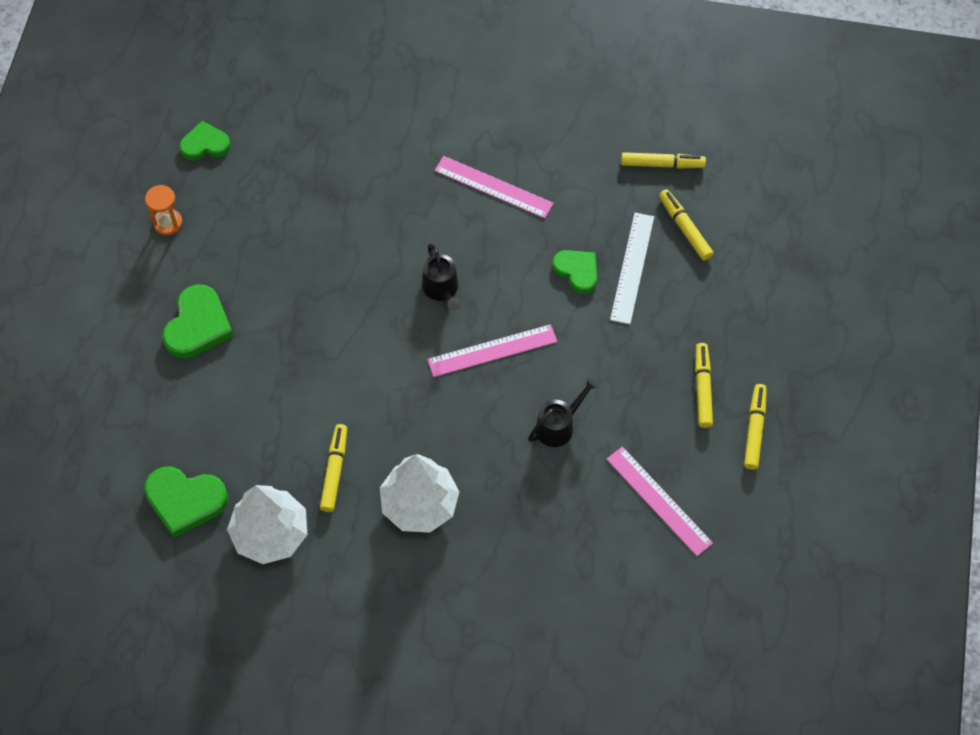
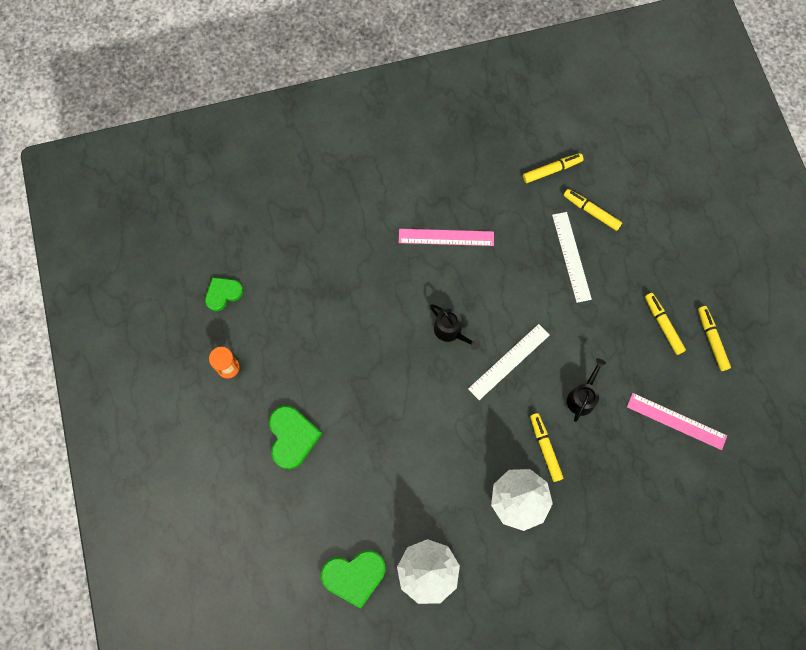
camera: 25 degrees left, 10 degrees up
yellow marker [320,424,347,512] -> yellow marker moved to [530,413,563,482]
pink ruler [427,324,557,377] -> white ruler [468,324,550,400]
green heart [552,250,597,294] -> none

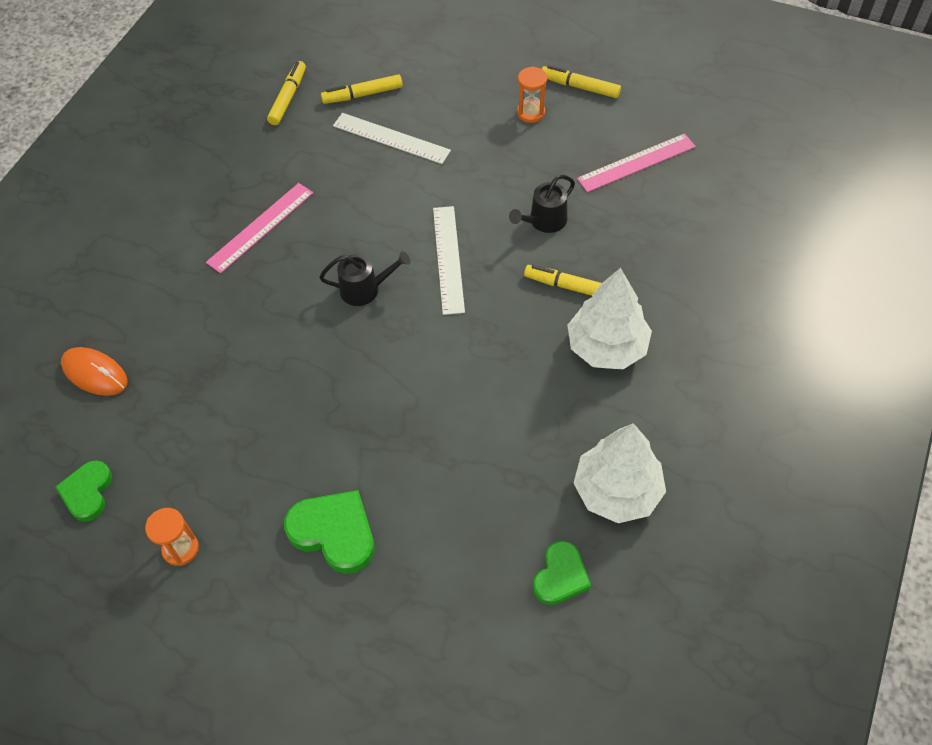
camera: 50 degrees left, 15 degrees down
green heart [321,550,386,609] -> green heart [533,541,591,605], size x0.67
black watering can [567,358,606,422] -> black watering can turned 105 degrees counterclockwise [509,175,575,233]
yellow marker [645,293,686,355] -> orange hourglass [517,66,547,123]
none -> orange mouse [61,347,128,396]

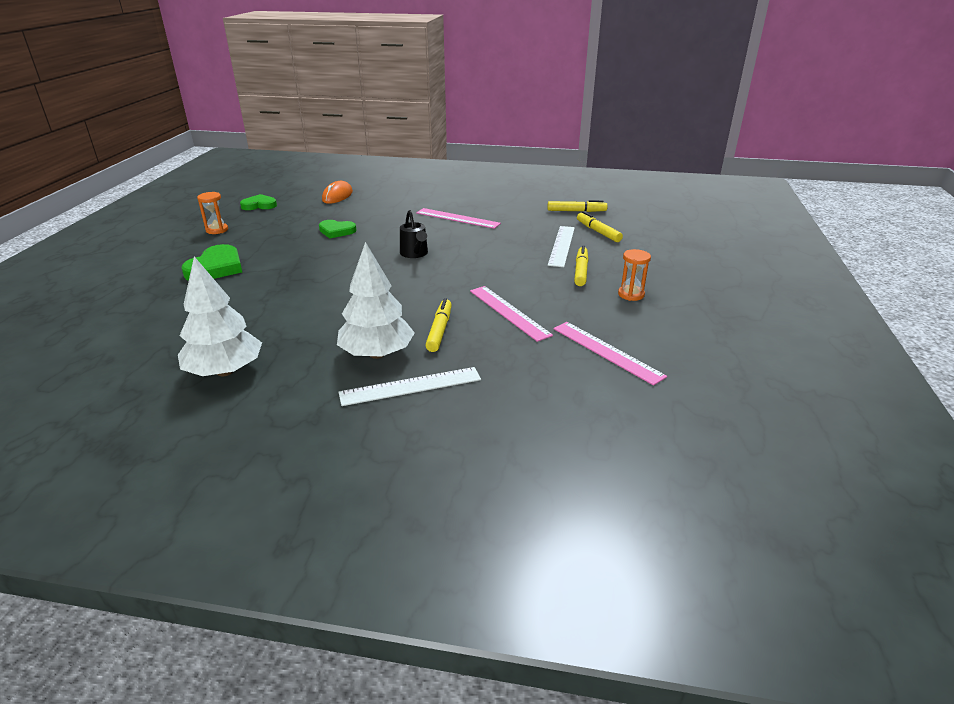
camera: 75 degrees right, 25 degrees down
white ruler [433,206,465,315] -> white ruler moved to [338,367,481,406]
black watering can [509,175,575,233] -> pink ruler [470,286,553,342]
green heart [533,541,591,605] -> green heart moved to [319,220,357,239]
yellow marker [542,65,621,98] -> yellow marker moved to [574,245,589,286]

